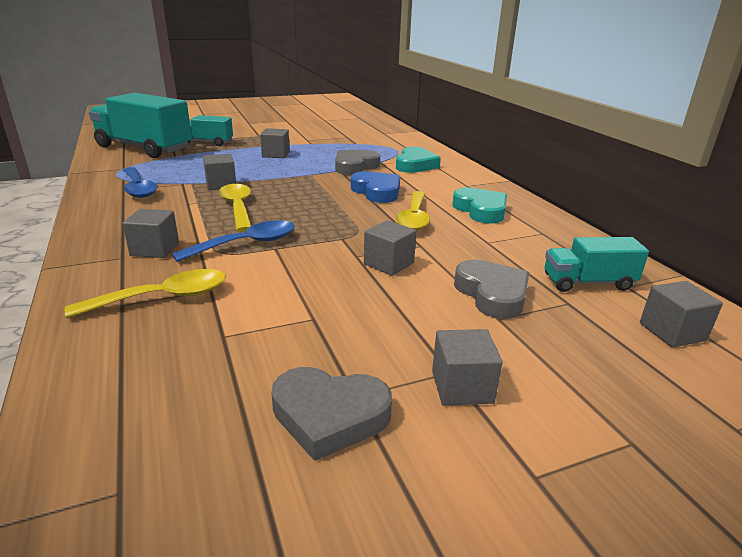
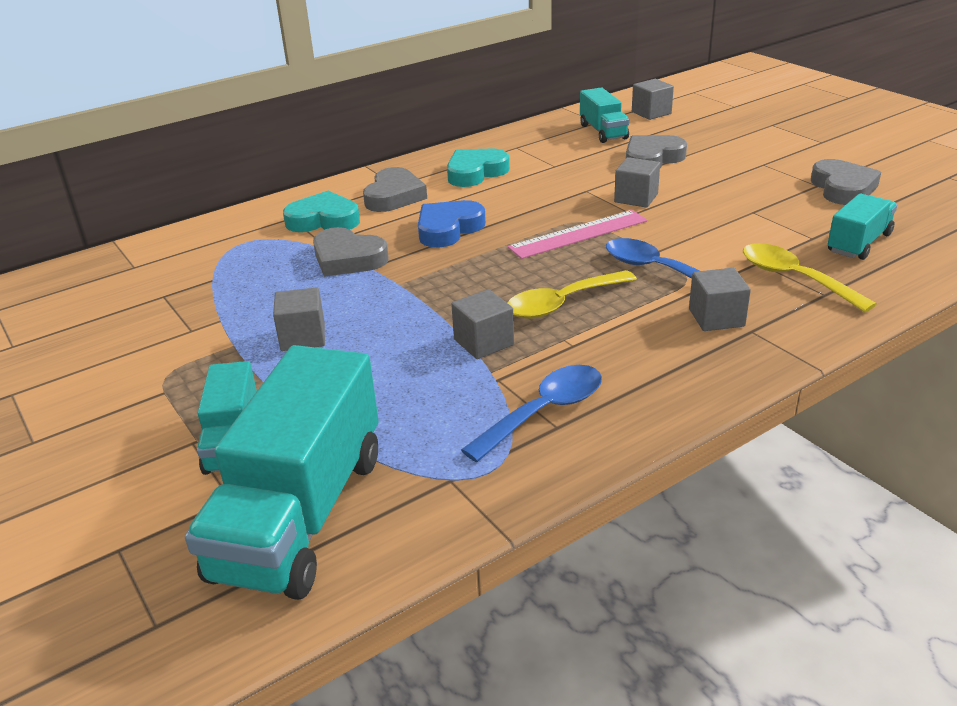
camera: 100 degrees left, 5 degrees up
yellow spoon [396,191,430,231] -> none
grey cube [432,329,503,406] -> none
none -> grey heart [363,167,427,212]
none -> pink ruler [508,210,648,259]
none -> turquoise truck [828,194,897,260]

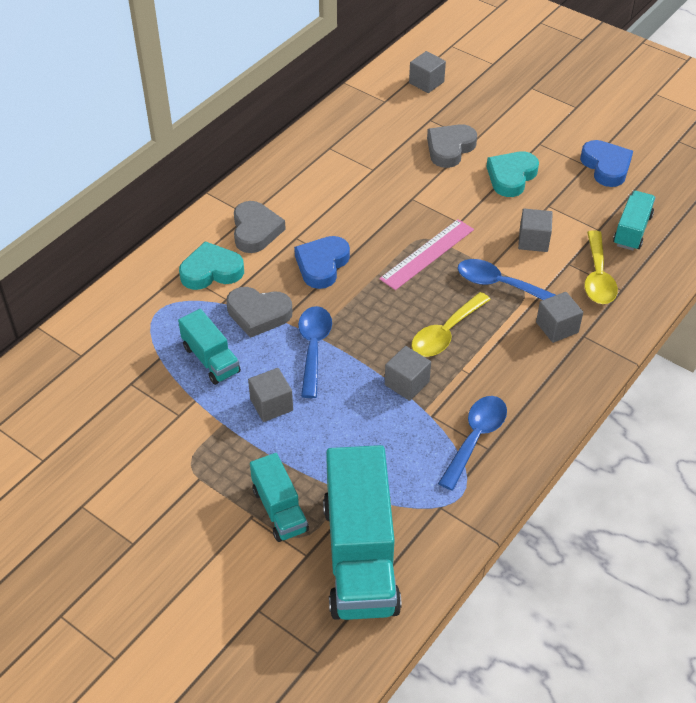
camera: 20 degrees left, 15 degrees up
turquoise heart [447,148,510,187] -> turquoise heart moved to [486,151,539,197]
turquoise truck [580,87,629,143] -> turquoise truck moved to [178,309,241,385]
grey cube [614,157,660,208] -> grey cube moved to [518,208,553,252]
yellow spoon [743,243,877,312] -> yellow spoon turned 120 degrees counterclockwise [584,230,618,304]
grey heart [811,159,881,205] -> blue heart [580,140,633,187]
none -> blue spoon [298,306,332,398]

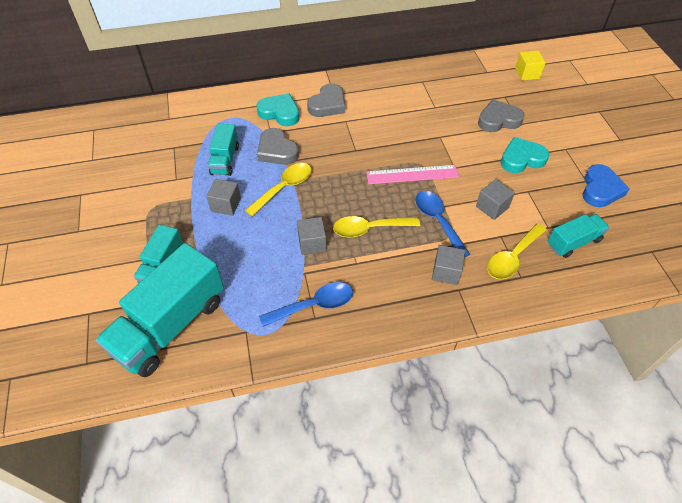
camera: 40 degrees right, 5 degrees up
blue heart [294,236,350,289] -> none
blue spoon [298,306,332,398] -> yellow spoon [245,163,312,217]
grey cube [409,51,446,93] -> yellow cube [515,51,546,81]

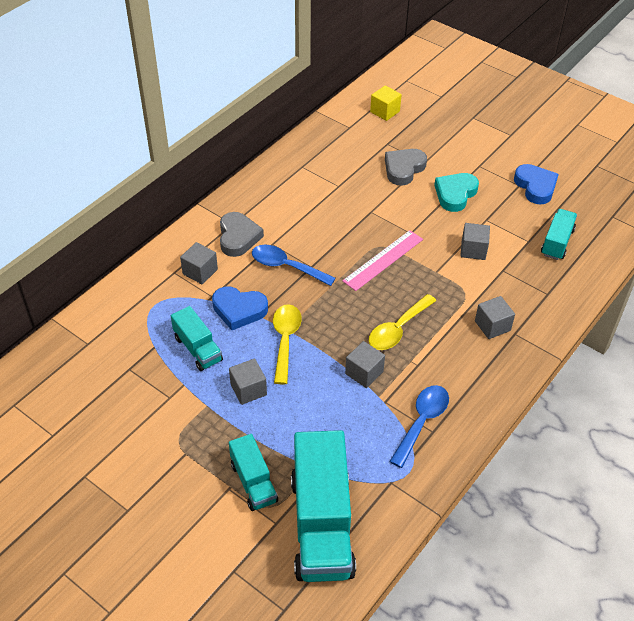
camera: 40 degrees left, 5 degrees down
turquoise heart [257,93,300,126] -> grey cube [180,242,218,284]
grey heart [257,128,299,165] -> blue heart [212,287,268,330]
blue spoon [415,191,470,258] -> blue spoon moved to [252,245,336,286]
yellow spoon [487,223,547,279] -> none

